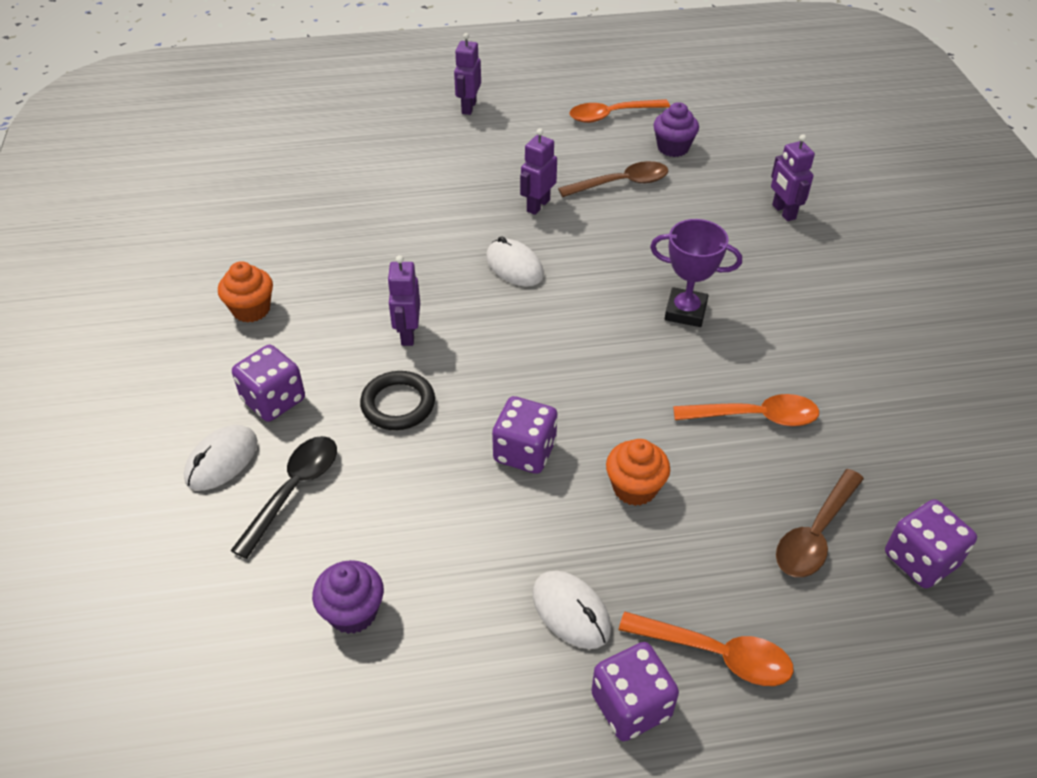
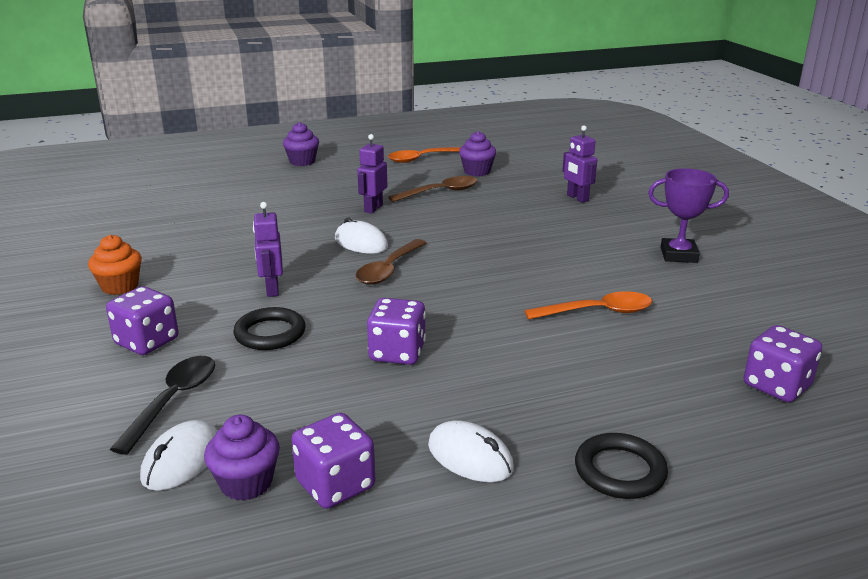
camera: 10 degrees left, 20 degrees down
white mouse [184,425,258,490] -> white mouse moved to [140,420,218,491]
purple robot [454,33,481,115] -> purple cupcake [283,122,319,166]
purple dice [591,642,679,741] -> purple dice moved to [291,413,375,509]
orange cupcake [606,439,670,506] -> none
orange spoon [619,612,794,686] -> black ring [575,433,668,499]
purple trophy [650,219,742,327] -> purple trophy moved to [648,168,729,263]
brown spoon [776,469,864,577] -> brown spoon moved to [356,239,427,285]

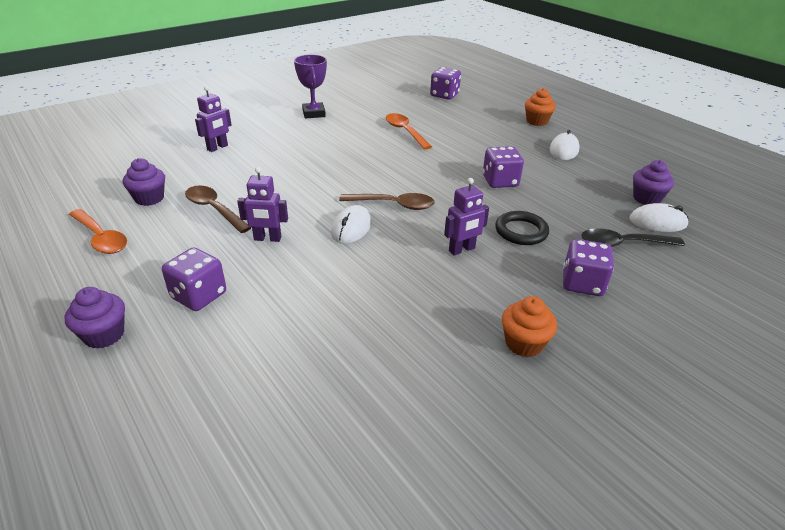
camera: 110 degrees left, 10 degrees up
purple dice [291,413,375,509] -> purple dice moved to [162,247,226,311]
black ring [575,433,668,499] -> orange cupcake [525,88,556,126]

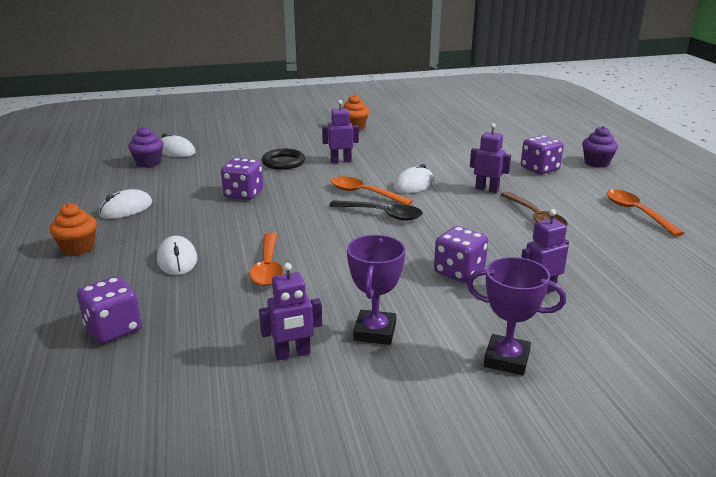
camera: 155 degrees left, 10 degrees down
purple cupcake [123,158,165,206] -> none
brown spoon [339,193,435,210] -> orange spoon [331,176,413,205]
purple dice [563,239,614,296] -> purple dice moved to [434,226,488,283]
black spoon [581,228,685,247] -> black spoon moved to [329,200,423,221]
none -> white mouse [157,236,197,275]
none -> purple robot [259,263,322,360]
none -> purple trophy [467,257,566,375]

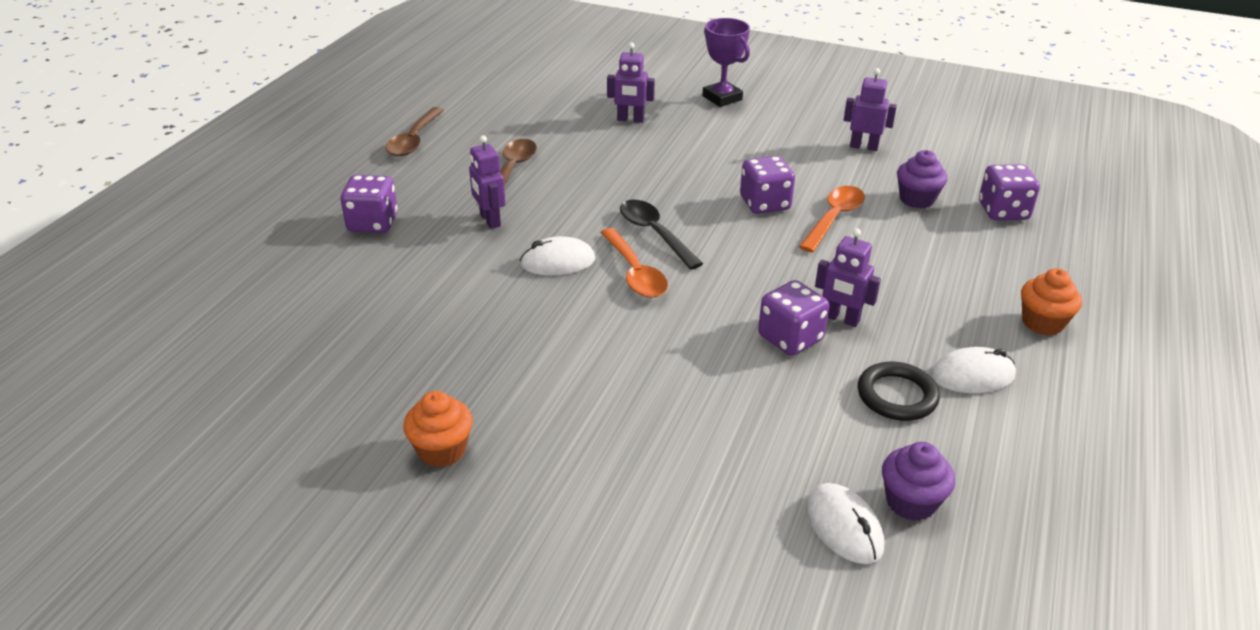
camera: 145 degrees left, 10 degrees up
white mouse [157,236,197,275] -> none
black ring [262,149,305,170] -> black ring moved to [858,362,940,421]
purple robot [322,100,359,163] -> purple robot moved to [815,228,881,327]
purple trophy [347,235,406,345] -> none
purple dice [434,226,488,283] -> purple dice moved to [740,156,795,214]
purple cupcake [582,126,618,168] -> purple cupcake moved to [897,150,948,209]
orange spoon [606,189,684,236] -> brown spoon [385,107,444,156]

